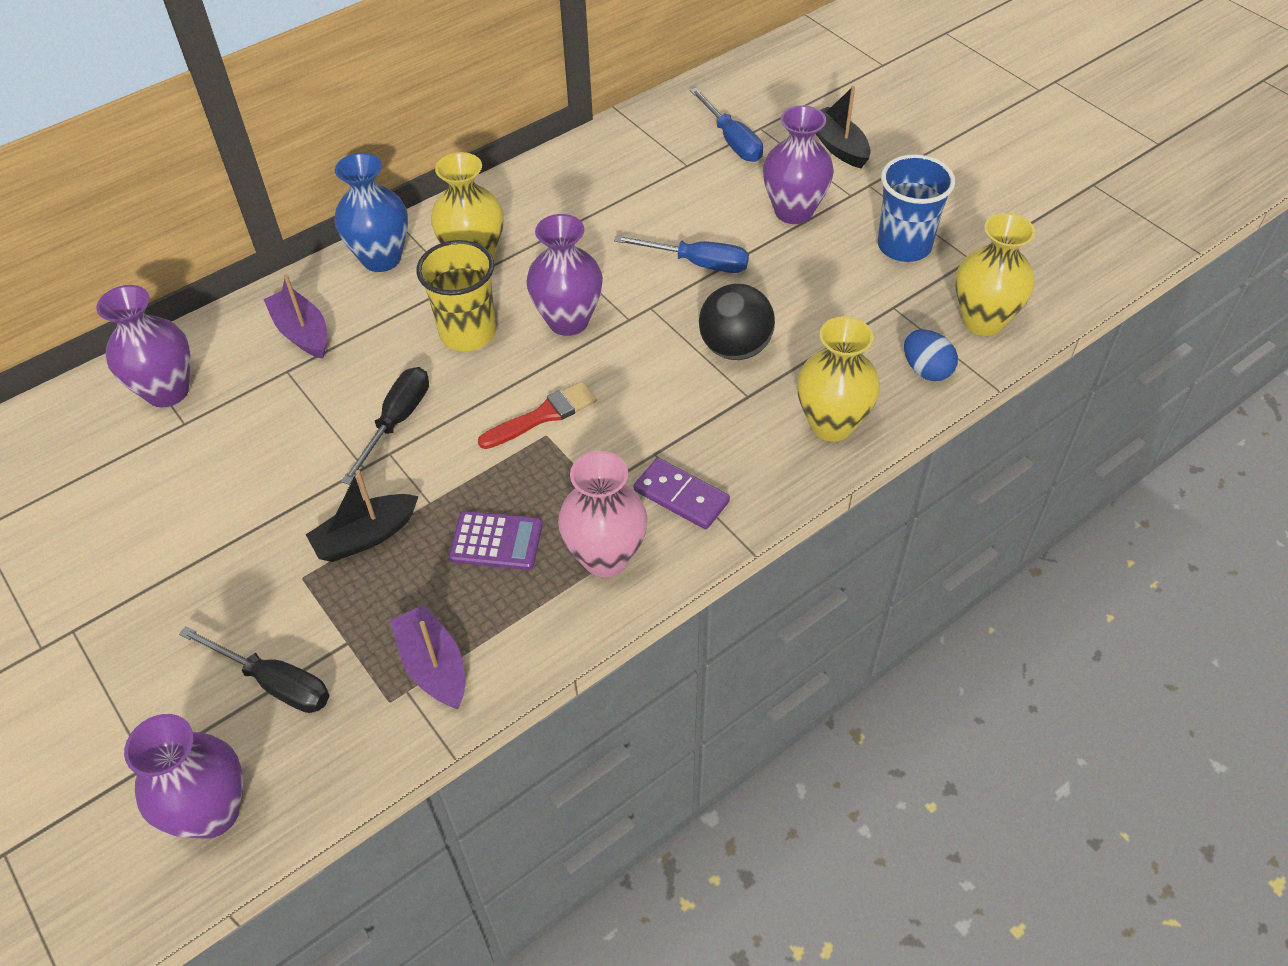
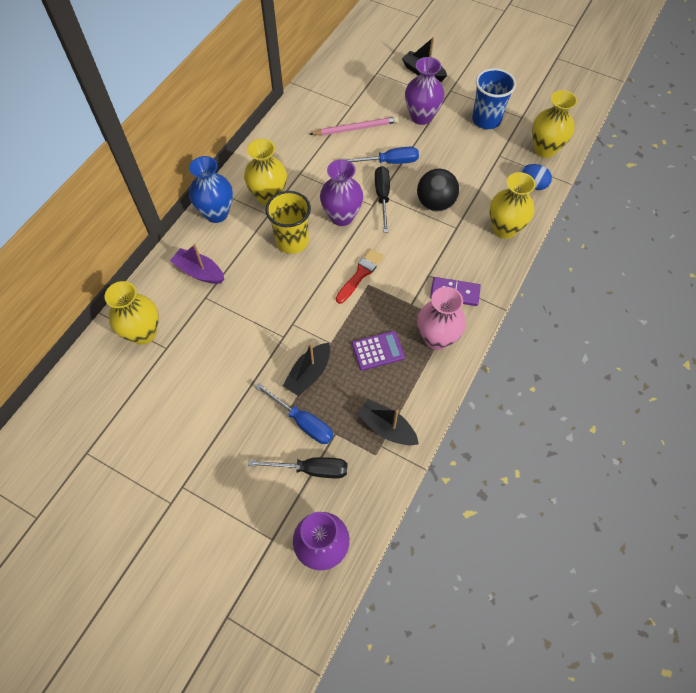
camera: 25 degrees left, 10 degrees up
purple vase [97,285,190,407] -> yellow vase [105,281,159,345]
black screwdriver [341,367,429,485] -> black screwdriver moved to [375,166,390,233]
purple boat [390,604,465,709] -> black boat [357,399,419,445]
blue screwdriver [690,88,763,162] -> blue screwdriver moved to [255,383,333,444]
none -> pink pencil [309,116,399,136]

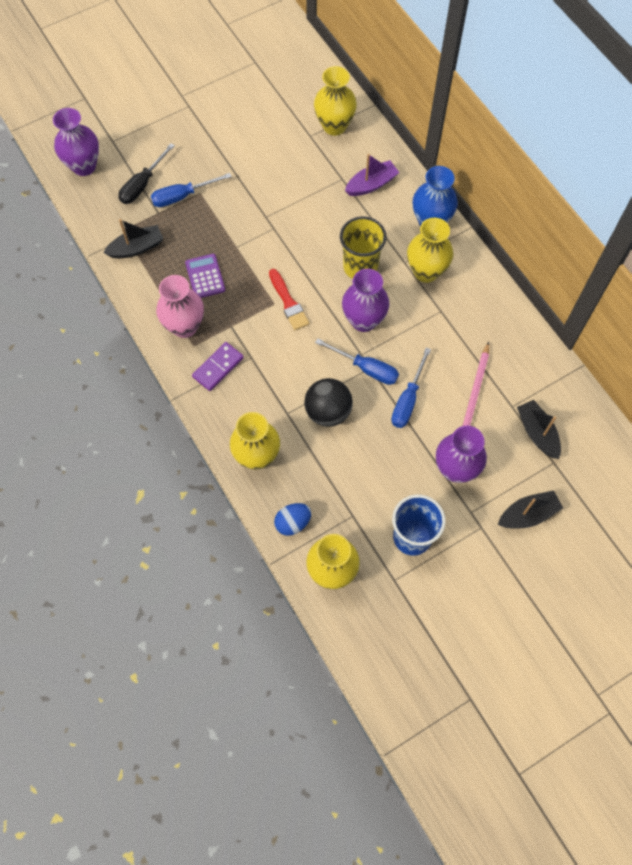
camera: 120 degrees right, 5 degrees up
black boat [283,342,330,396] -> black boat moved to [517,400,561,459]
purple calculator [352,331,405,371] -> purple calculator turned 150 degrees clockwise [185,254,225,298]
black screwdriver [375,166,390,233] -> blue screwdriver [315,338,399,385]

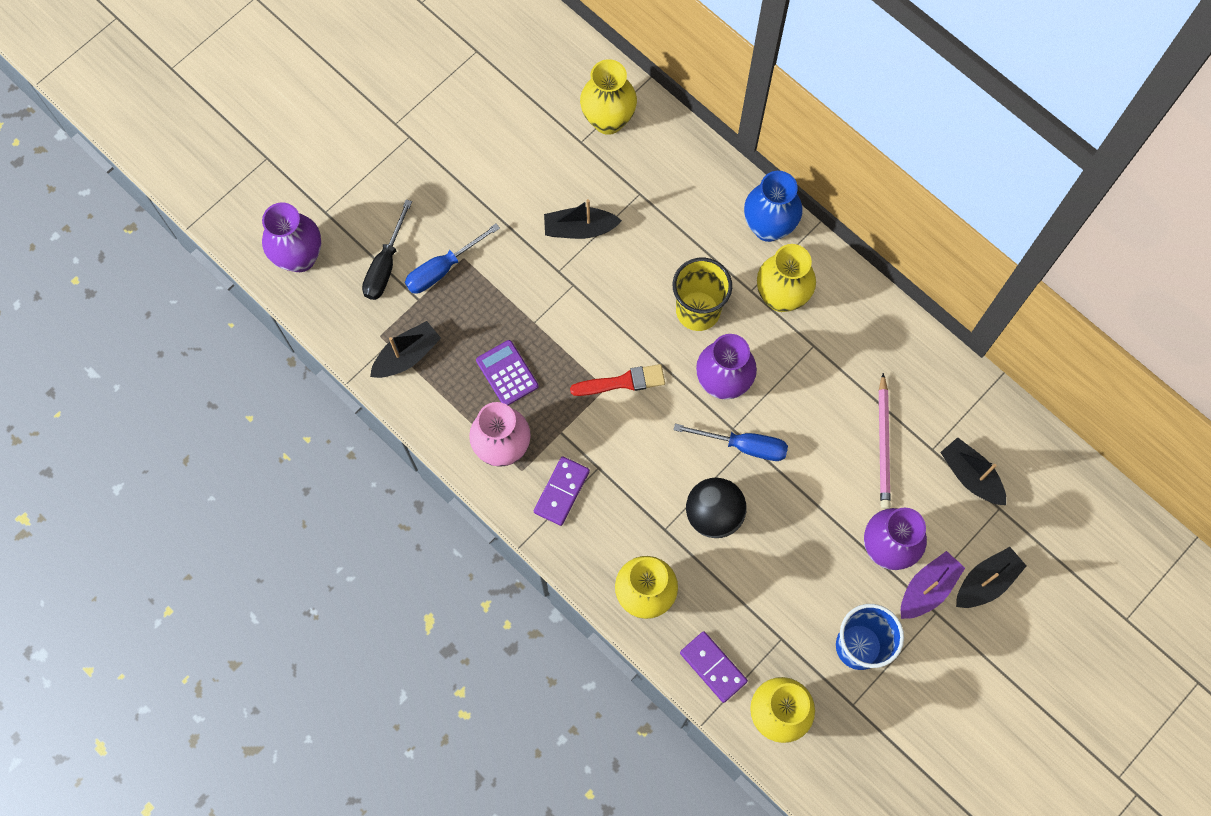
camera: 15 degrees left, 5 degrees up
red brush [269,269,309,330] -> red brush turned 60 degrees counterclockwise [570,364,665,396]
blue egg [274,503,311,536] -> purple domino [680,631,748,703]
purple boat [345,154,399,196] -> purple boat moved to [901,551,965,619]
blue screwdriver [391,347,431,428] -> none
none -> black boat [544,199,622,239]

